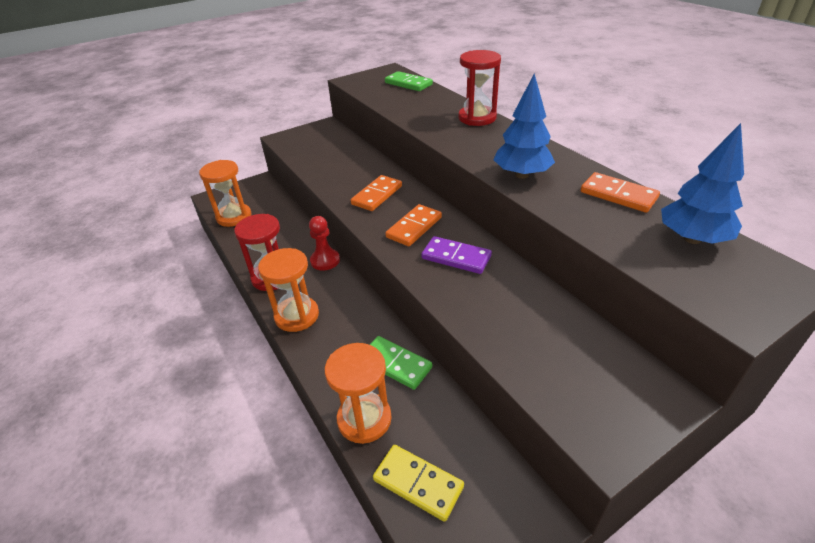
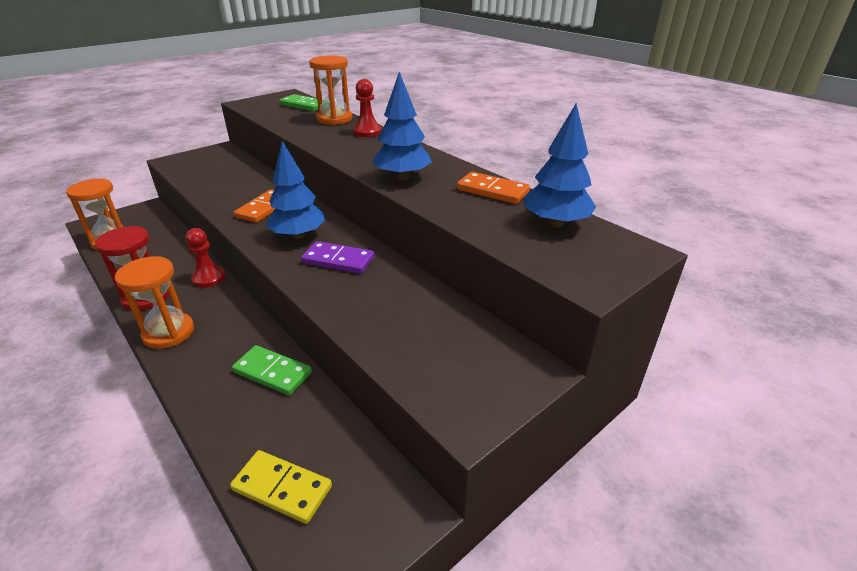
camera: 10 degrees left, 5 degrees down
orange hourglass [325,343,392,444] -> orange hourglass moved to [309,55,352,125]
orange domino [385,204,442,246] -> blue tree [266,141,326,239]
red hourglass [458,50,501,126] -> red pawn [353,79,382,137]

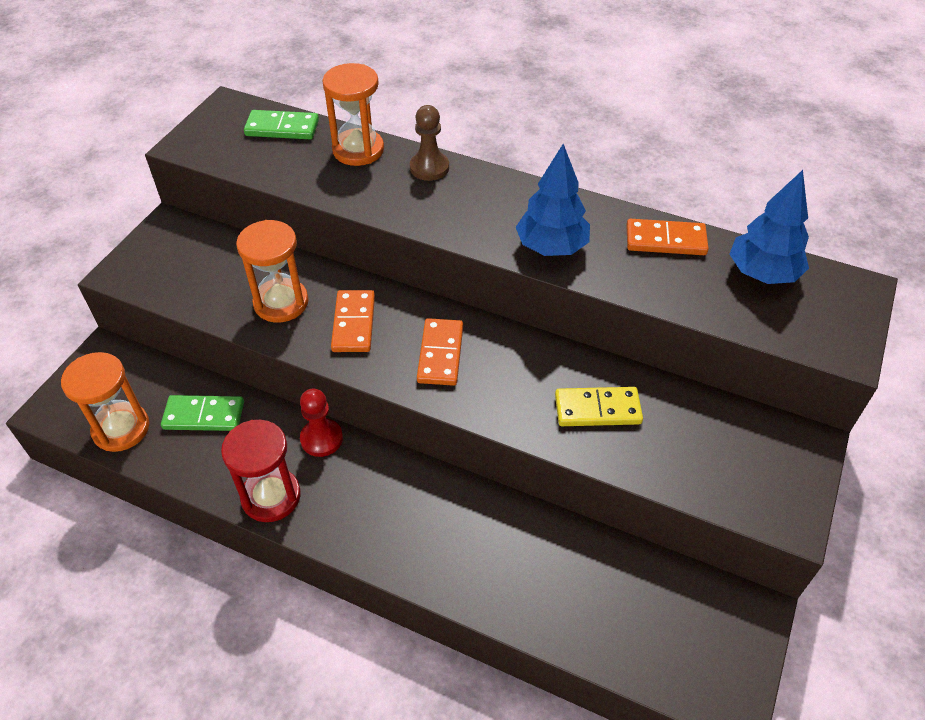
camera: 25 degrees left, 15 degrees up
orange hourglass [115,256,194,349] -> orange hourglass moved to [236,220,309,322]
yellow domino [230,450,332,524] -> yellow domino moved to [555,387,643,426]
green domino [232,345,312,395] -> green domino moved to [161,395,244,431]
blue tree [266,141,326,239] -> orange domino [417,318,463,386]
purple domino [301,241,374,274] -> none
red pawn [353,79,382,137] -> brown pawn [410,105,449,181]

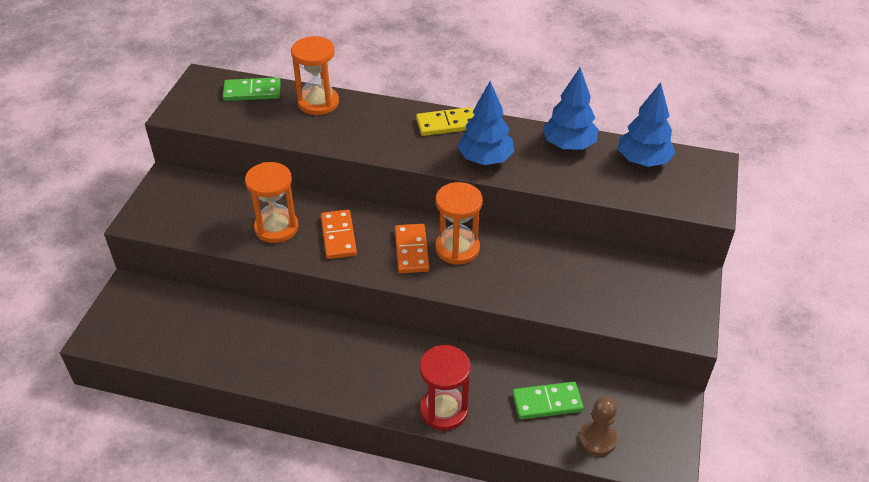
camera: 10 degrees left, 5 degrees down
orange hourglass [61,352,149,452] -> orange hourglass moved to [435,182,483,265]
green domino [161,395,244,431] -> green domino moved to [512,382,584,419]
red hourglass [221,420,301,522] -> red hourglass moved to [420,345,471,430]
red pawn [300,389,343,457] -> none
brown pawn [410,105,449,181] -> brown pawn moved to [579,397,617,456]
yellow domino [555,387,643,426] -> yellow domino moved to [416,107,474,136]
orange domino [626,219,709,255] -> blue tree [543,67,599,150]

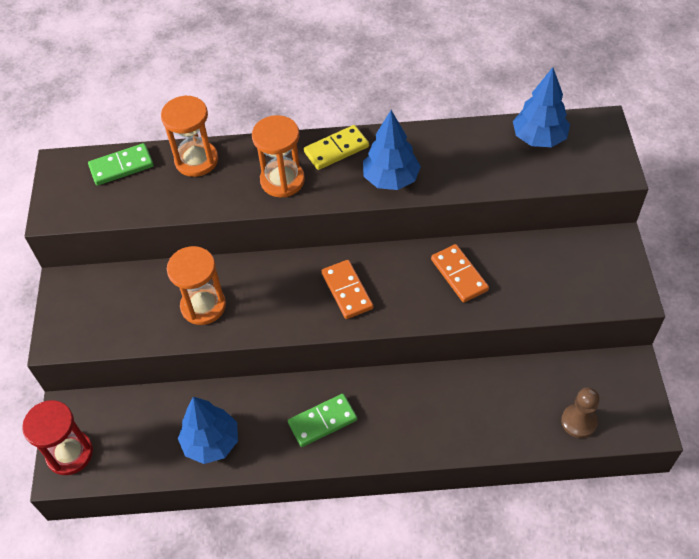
camera: 15 degrees left, 10 degrees up
orange domino [321,210,357,259] -> orange domino moved to [431,244,489,302]
red hourglass [420,345,471,430] -> red hourglass moved to [22,400,93,475]
orange hourglass [435,182,483,265] -> orange hourglass moved to [252,115,305,197]
green domino [512,382,584,419] -> green domino moved to [288,394,357,447]
blue tree [543,67,599,150] -> blue tree moved to [178,397,238,464]

